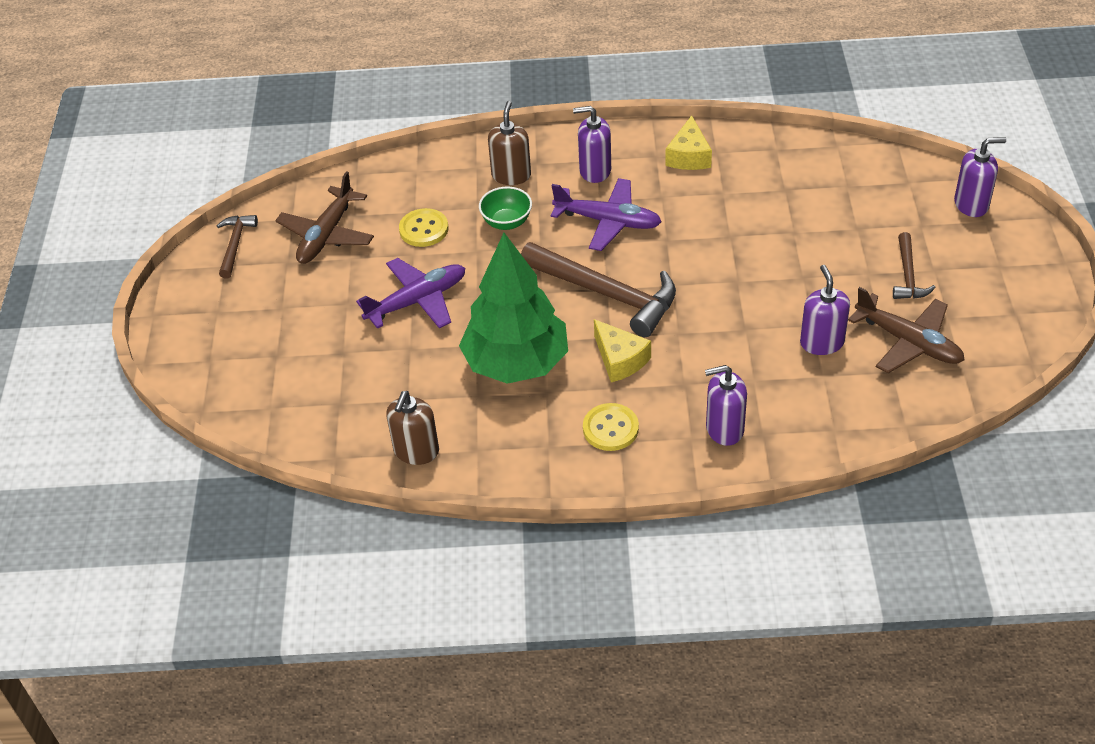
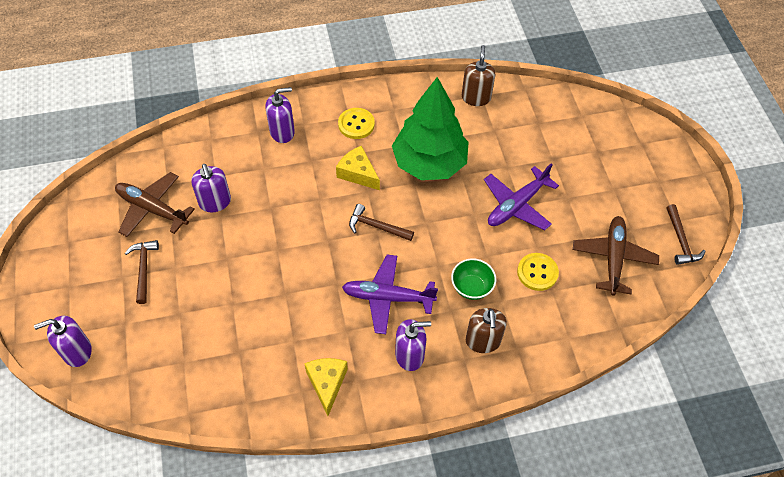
camera: 165 degrees right, 10 degrees up
brown hammer [521,242,676,337] -> brown hammer [349,204,414,241], size x0.52

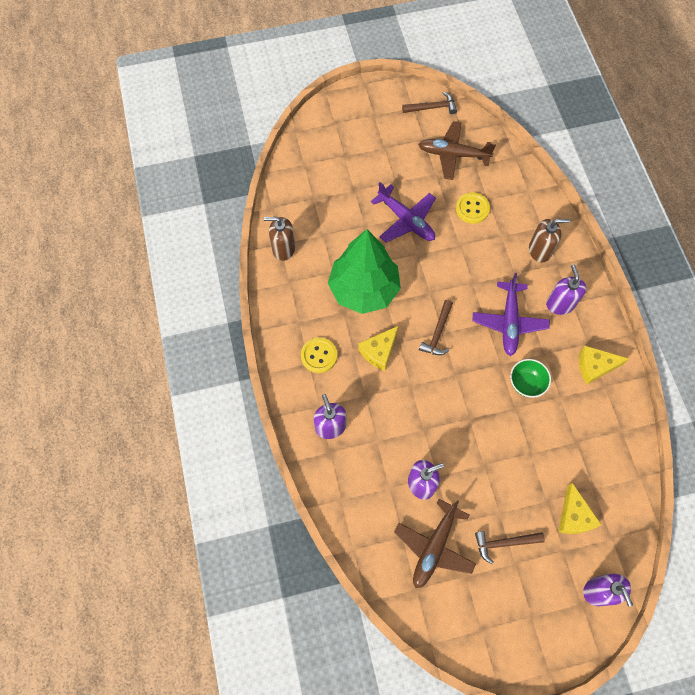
camera: 90 degrees left, 10 degrees up
green bowl [451,258,496,300] -> green bowl moved to [510,359,551,398]
none -> yellow cheese [558,483,601,534]

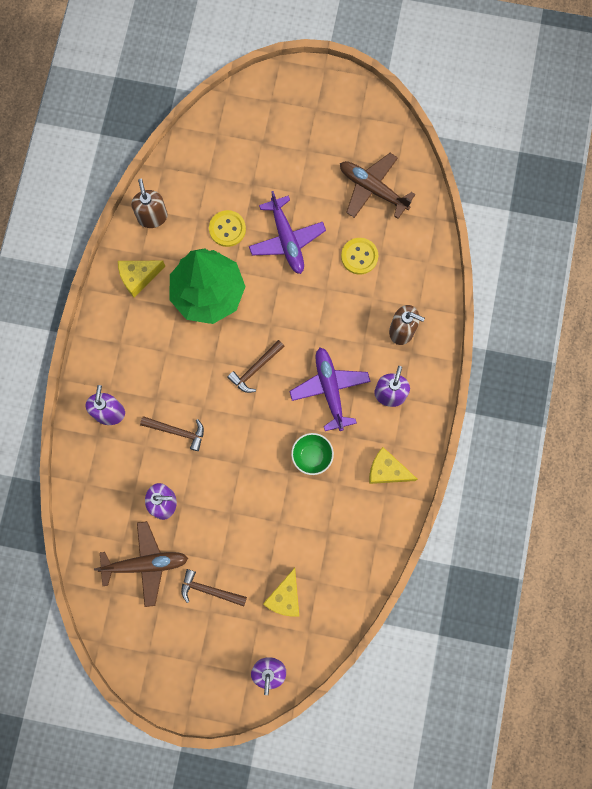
camera: 25 degrees right, 10 degrees up
brown soap dispenser [264,217,295,261] -> brown soap dispenser turned 45 degrees clockwise [131,179,168,228]
yellow button [301,337,337,373] -> yellow button moved to [209,210,246,247]
yellow cheese [358,326,398,371] -> yellow cheese moved to [118,261,165,297]
brown plane [394,499,476,588] -> brown plane turned 150 degrees counterclockwise [94,521,188,607]
brown hammer [402,92,457,114] -> brown hammer moved to [140,416,204,451]
purple plane [472,273,550,356] -> purple plane turned 135 degrees clockwise [290,348,371,431]

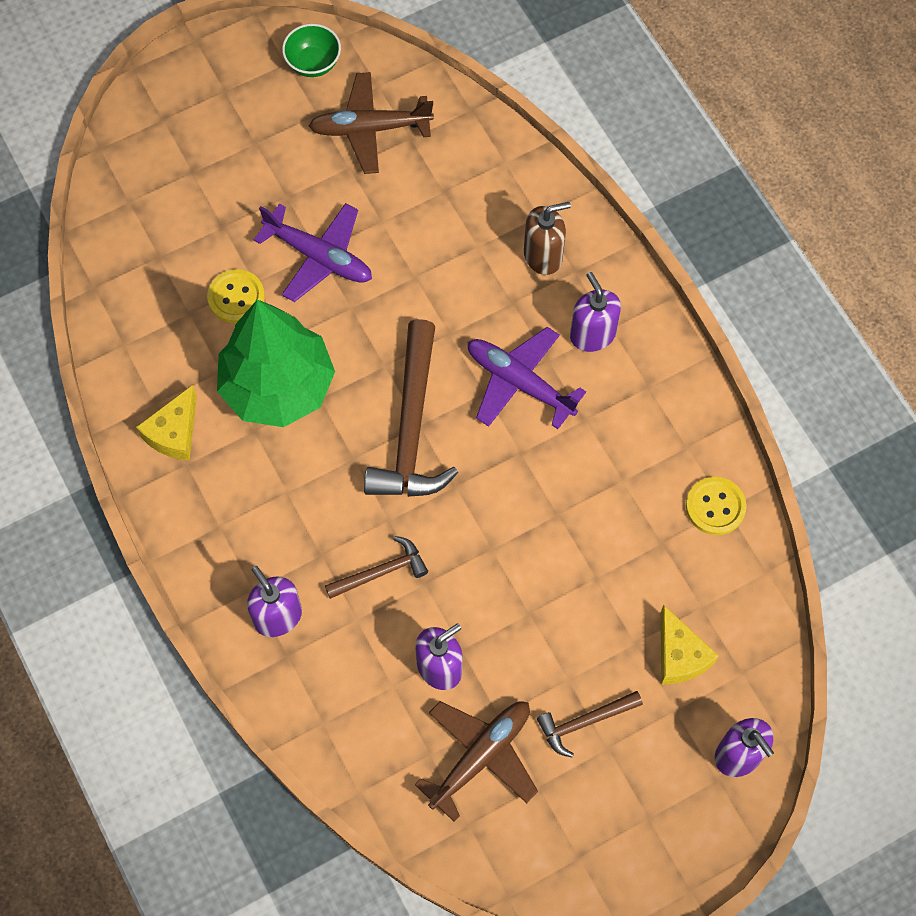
camera: 40 degrees left, 10 degrees down
brown soap dispenser [131,179,168,228] -> none
brown hammer [227,340,285,393] -> brown hammer [364,319,458,497], size x1.92
green bowl [291,433,334,475] -> green bowl moved to [282,24,341,77]
yellow button [341,238,378,275] -> yellow button moved to [686,477,747,535]
yellow cheese [369,447,417,484] -> none

